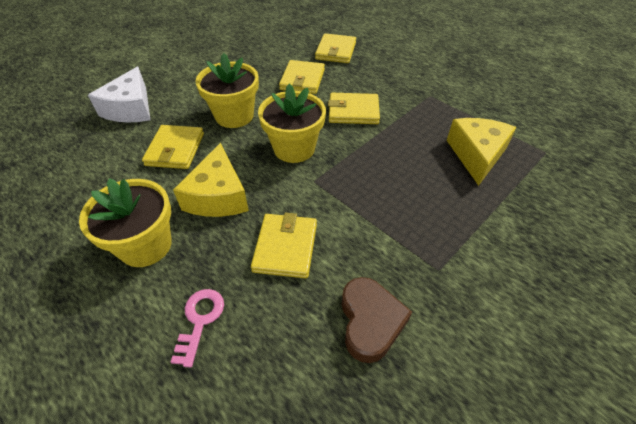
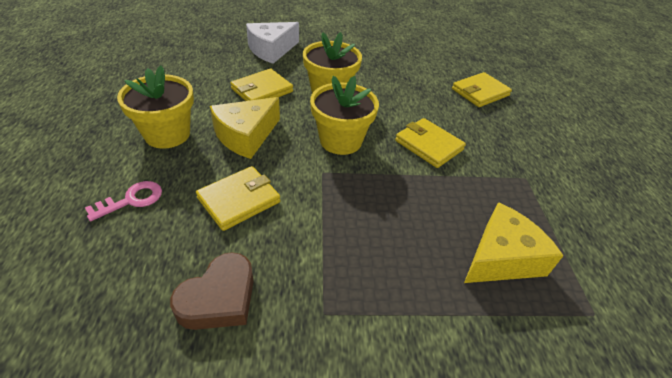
camera: 40 degrees right, 5 degrees down
yellow wallet [279,60,325,94] -> none

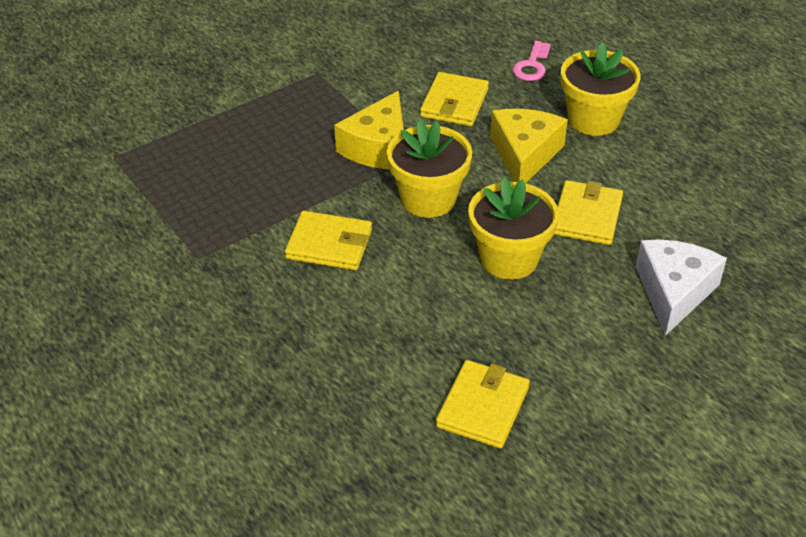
camera: 150 degrees right, 0 degrees up
brown heart [170,252,254,330] -> none
yellow wallet [452,72,512,107] -> yellow wallet moved to [436,360,530,449]
yellow cheese [464,202,564,283] -> yellow cheese moved to [334,91,404,170]

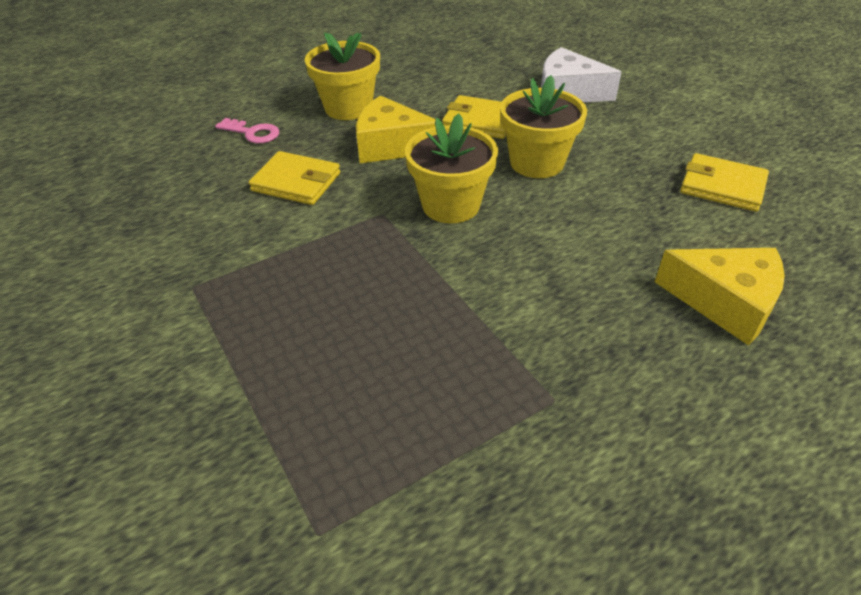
camera: 85 degrees left, 0 degrees up
yellow wallet [285,211,372,270] -> none
yellow cheese [334,91,404,170] -> yellow cheese moved to [655,248,785,346]

